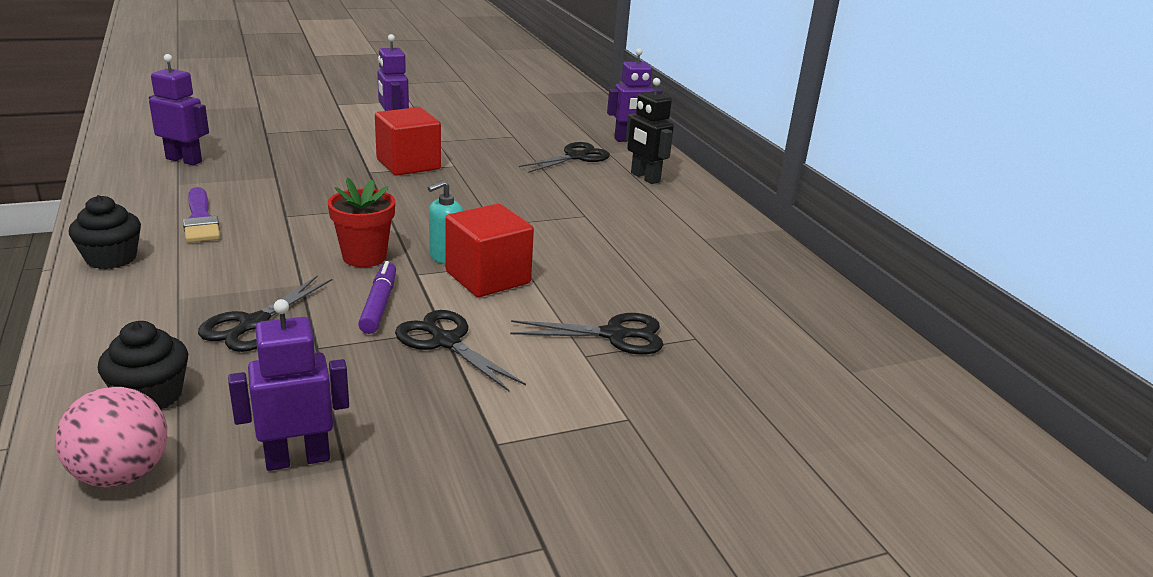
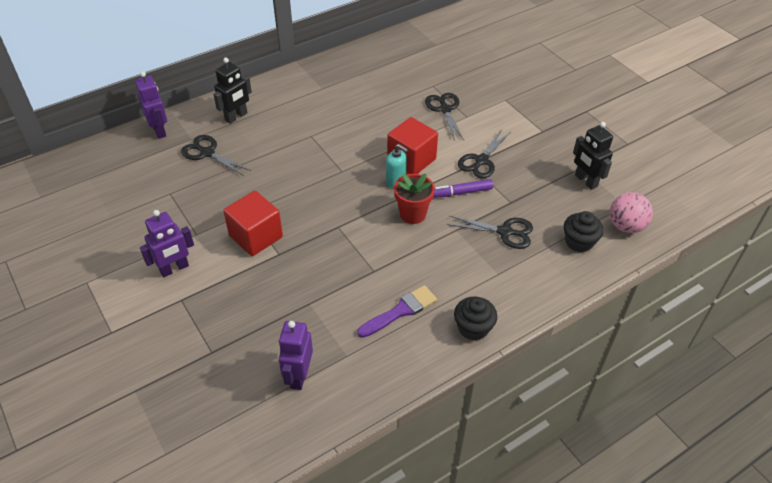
camera: 100 degrees left, 20 degrees up
purple robot [228,299,349,471] -> black robot [573,122,613,190]

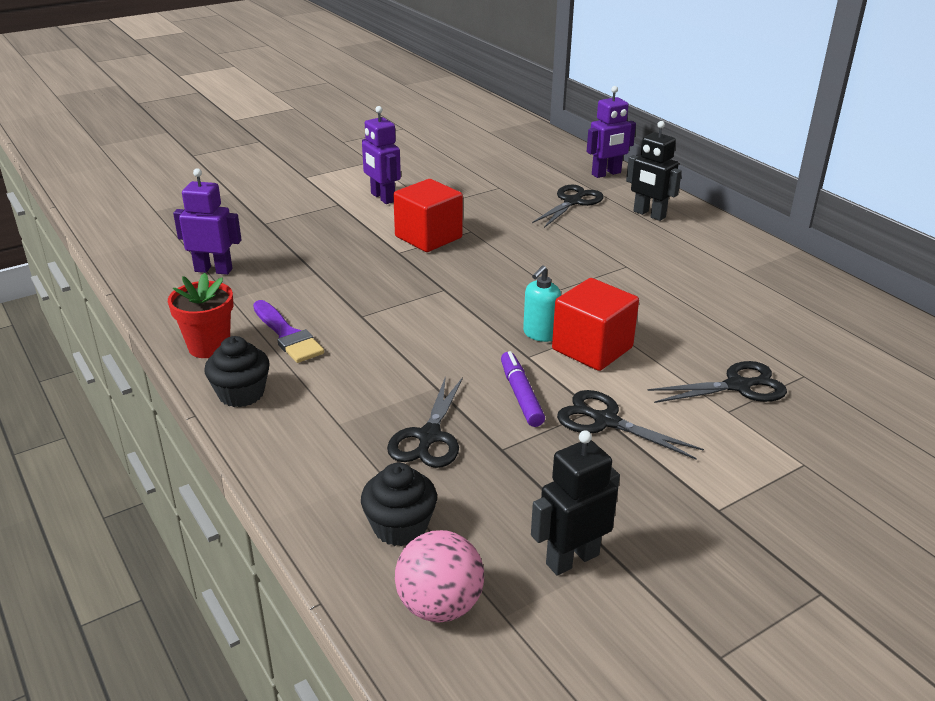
camera: 90 degrees right, 15 degrees down
red flower pot [394,173,435,224] -> red flower pot moved to [168,273,233,358]

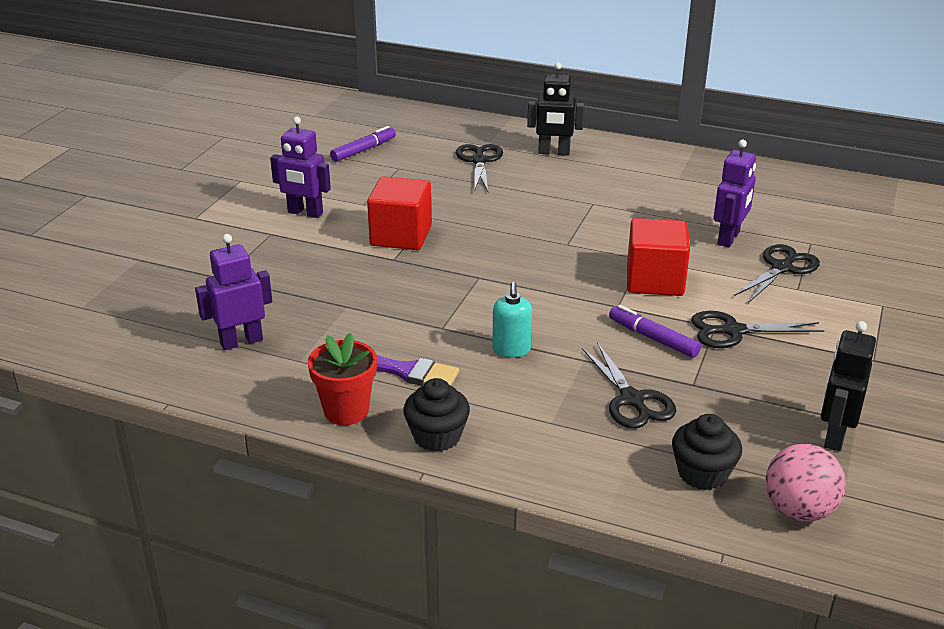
camera: 35 degrees left, 0 degrees up
turquoise soap dispenser [523,265,561,342] -> turquoise soap dispenser moved to [492,282,532,358]
purple robot [587,86,636,178] -> purple robot moved to [714,140,756,247]
none -> purple marker [330,126,396,162]

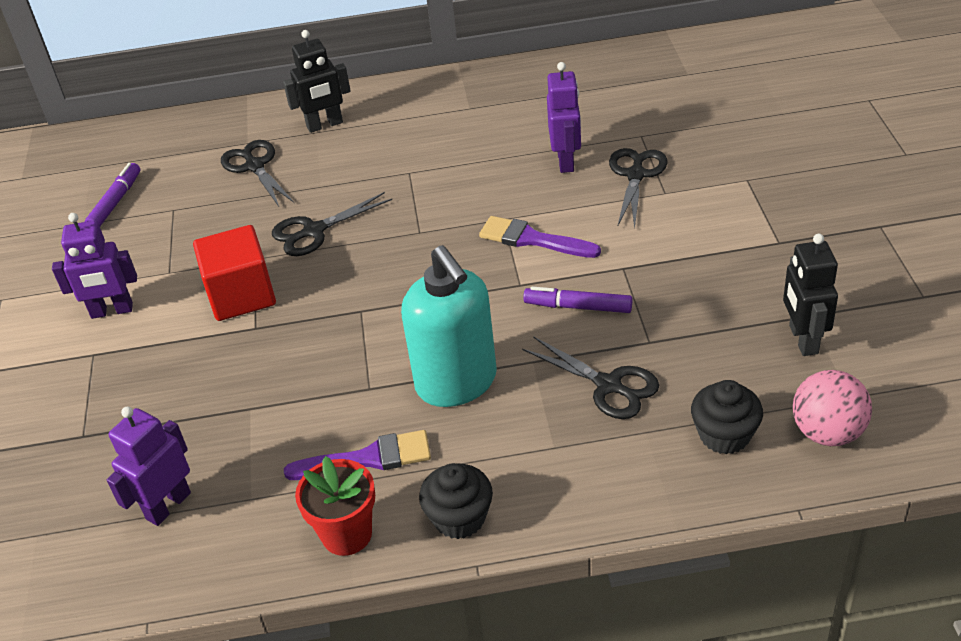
camera: 25 degrees left, 10 degrees up
turquoise soap dispenser [492,282,532,358] -> turquoise soap dispenser [401,245,497,407], size x2.03
red cube [627,218,690,296] -> purple brush [479,216,601,258]
black scissors [691,311,824,348] -> black scissors moved to [272,192,392,256]

